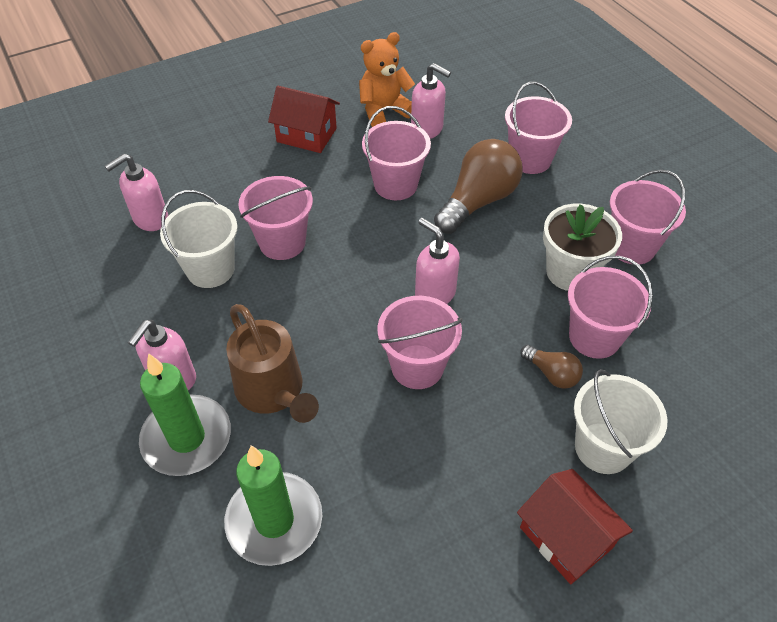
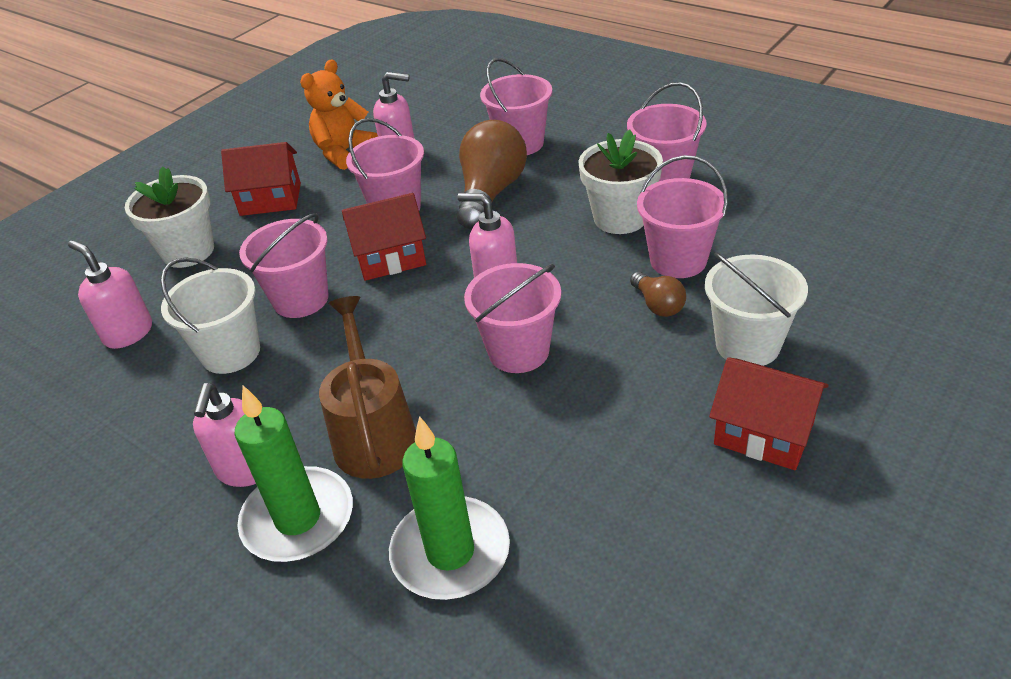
camera: 20 degrees left, 10 degrees down
pink soap dispenser [105,153,168,231] -> pink soap dispenser turned 105 degrees clockwise [68,240,152,349]
brown watering can [226,304,319,423] -> brown watering can turned 135 degrees counterclockwise [319,296,416,479]
brown light bulb [520,345,583,389] -> brown light bulb turned 45 degrees clockwise [630,272,686,317]
none -> white flower pot [125,166,214,268]
none -> red house [342,193,426,281]

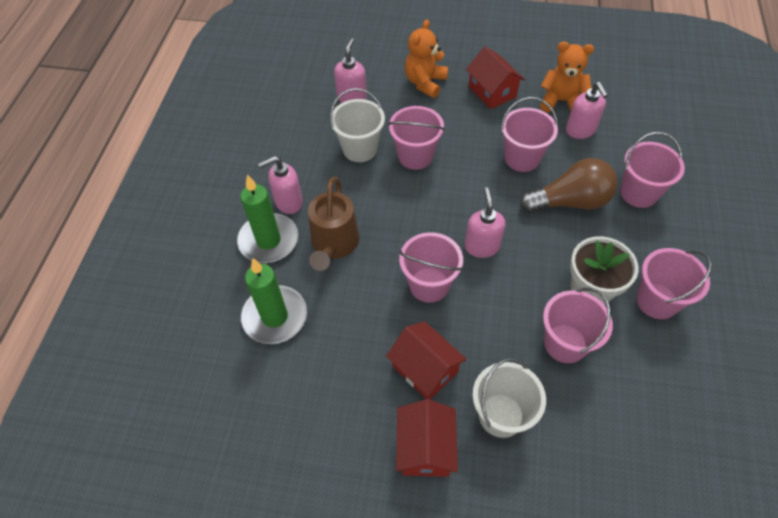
camera: 60 degrees right, 15 degrees up
white flower pot [125,166,214,268] -> orange teddy bear [405,20,448,98]
brown watering can [319,296,416,479] -> brown watering can turned 135 degrees clockwise [308,177,360,271]
red house [342,193,426,281] -> red house moved to [386,321,467,400]
brown light bulb [630,272,686,317] -> none

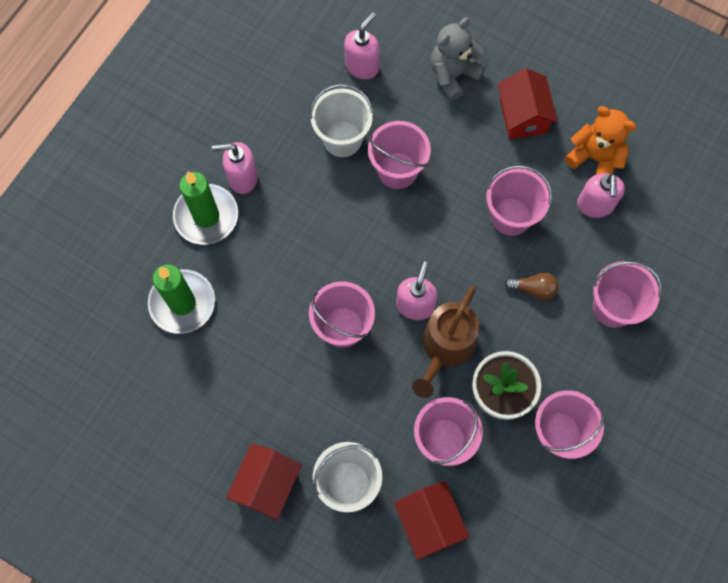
camera: 20 degrees right, 15 degrees up
brown watering can [308,177,360,271] -> brown watering can moved to [412,285,479,398]
red house [386,321,467,400] -> red house moved to [394,481,470,560]
orange teddy bear [405,20,448,98] -> grey teddy bear [431,17,486,101]
brown light bulb [520,158,617,213] -> brown light bulb [505,273,559,301], size x0.50

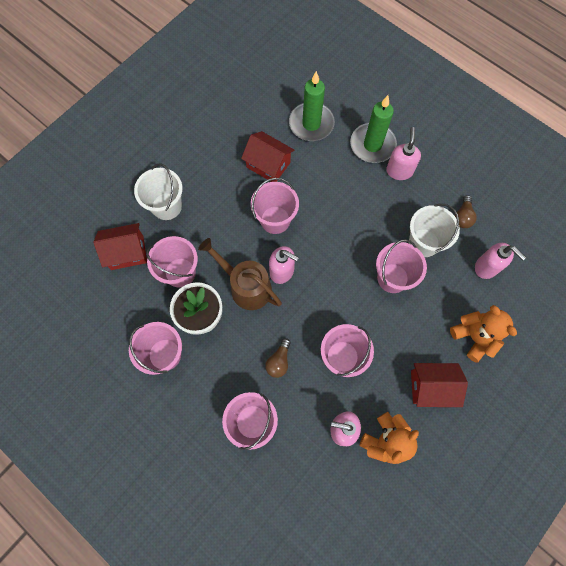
camera: 100 degrees right, 0 degrees up
red house [226,443,302,520] -> red house moved to [241,131,295,182]
grey teddy bear [431,17,486,101] -> orange teddy bear [450,305,517,363]
none -> brown light bulb [455,195,477,228]

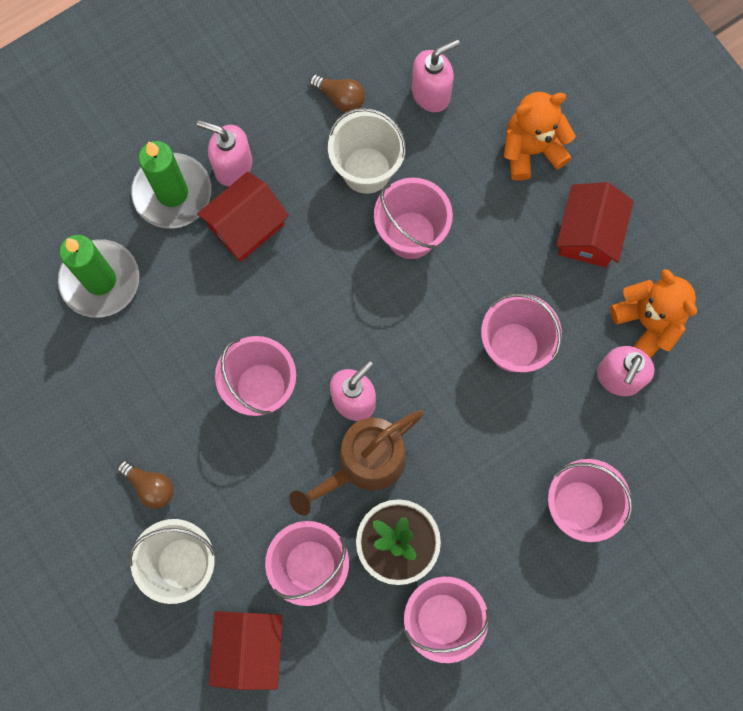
camera: 75 degrees left, 5 degrees up
red house [241,131,295,182] -> red house moved to [197,172,289,262]
brown light bulb [265,338,291,378] -> brown light bulb moved to [117,460,174,509]

